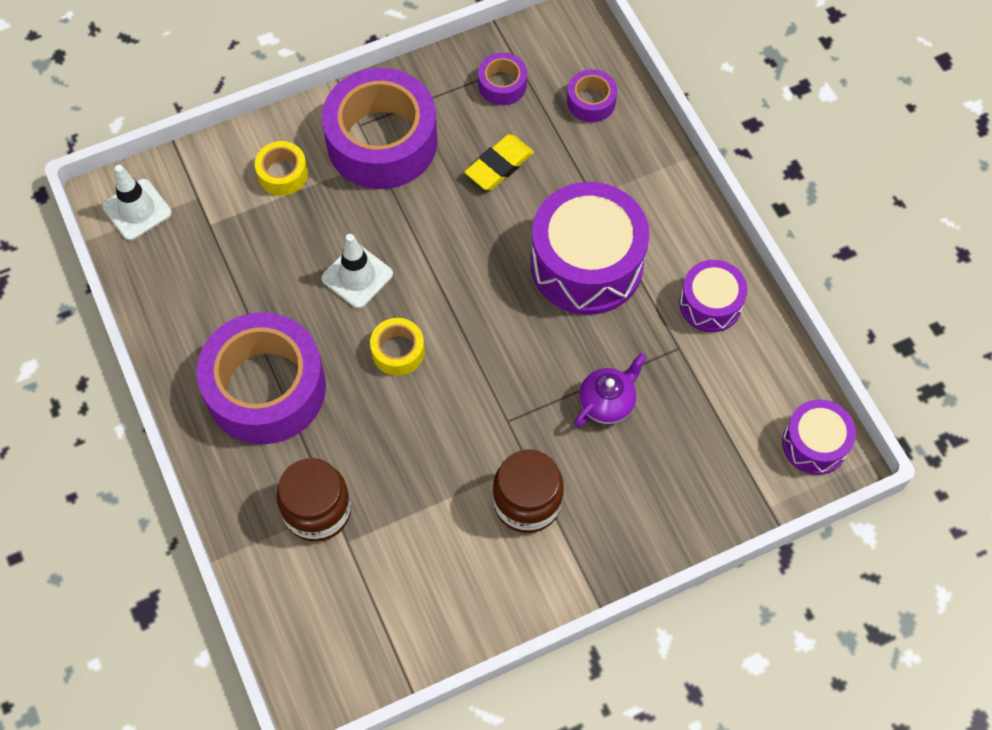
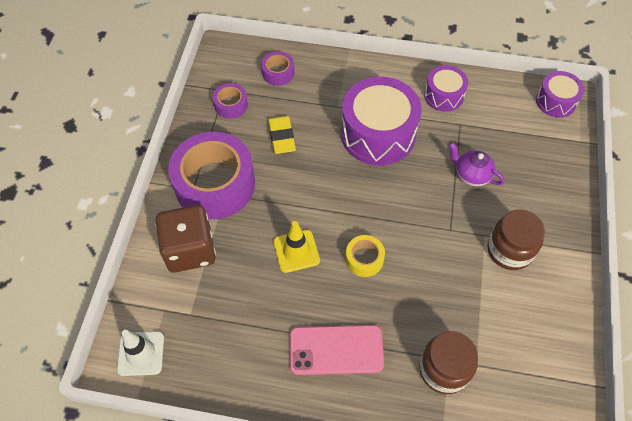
camera: 55 degrees left, 5 degrees down
purple tape [196,312,326,444] -> pink phone [289,325,384,375]
yellow tape [255,141,308,195] -> brown dice [155,205,216,273]
white traffic cone [321,234,393,308] -> yellow traffic cone [273,221,320,273]
purple teapot [574,353,646,427] -> purple teapot turned 45 degrees counterclockwise [449,142,504,187]

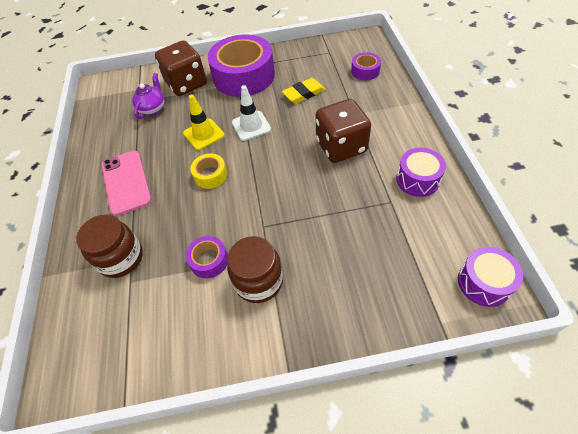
camera: 75 degrees right, 5 degrees down
white traffic cone [117,330,164,376] -> white traffic cone moved to [232,85,271,141]
purple tape [212,83,248,119] -> purple tape moved to [186,236,228,278]
purple drum [341,77,422,166] -> brown dice [316,99,371,163]
purple teapot [449,142,504,187] -> purple teapot moved to [132,73,165,119]

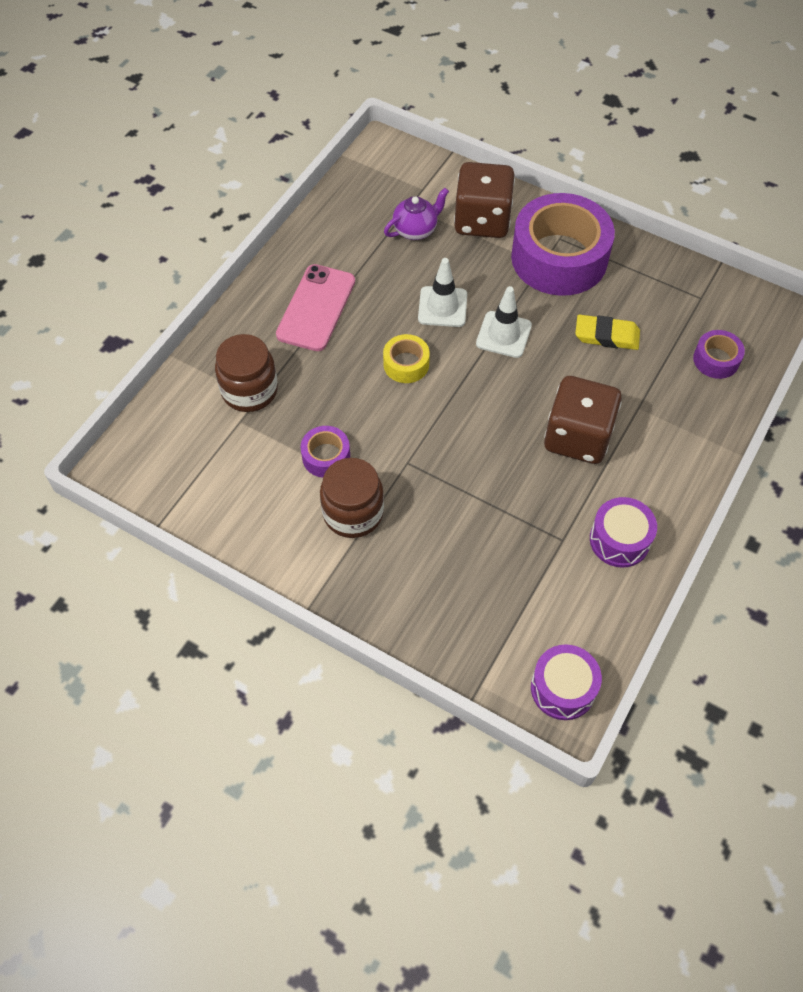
camera: 35 degrees right, 5 degrees up
yellow traffic cone [183,94,225,150] -> white traffic cone [418,258,467,327]

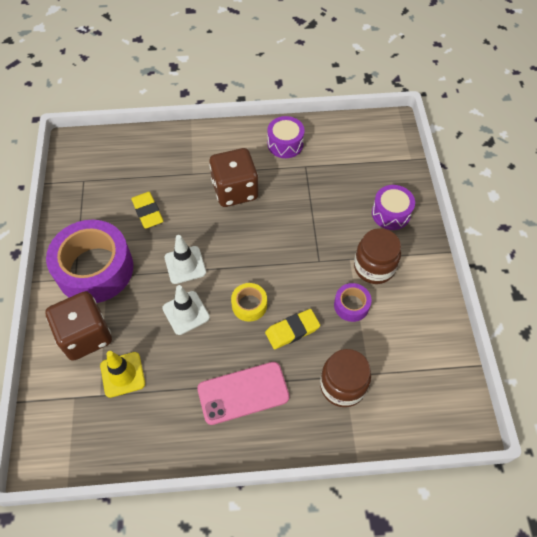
camera: 125 degrees left, 0 degrees up
purple teapot [384,188,449,240] -> yellow traffic cone [100,351,145,398]
purple drum [531,644,602,720] -> purple drum moved to [372,185,415,230]
purple tape [693,330,745,379] -> none
none -> yellow eraser [265,309,320,349]

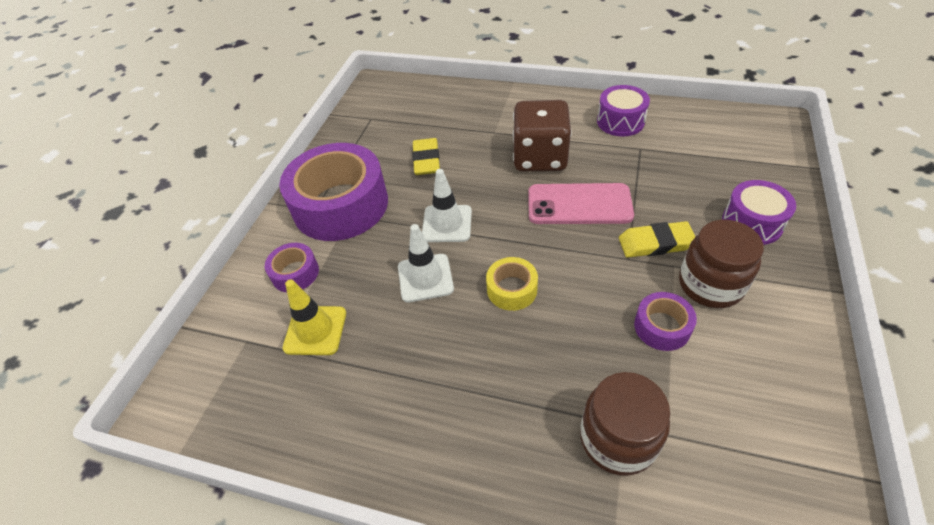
camera: 25 degrees right, 10 degrees down
brown dice [45,291,112,361] -> purple tape [265,243,319,292]
pink phone [197,362,290,425] -> pink phone moved to [528,183,634,224]
yellow eraser [265,309,320,349] -> yellow eraser moved to [619,221,695,257]

